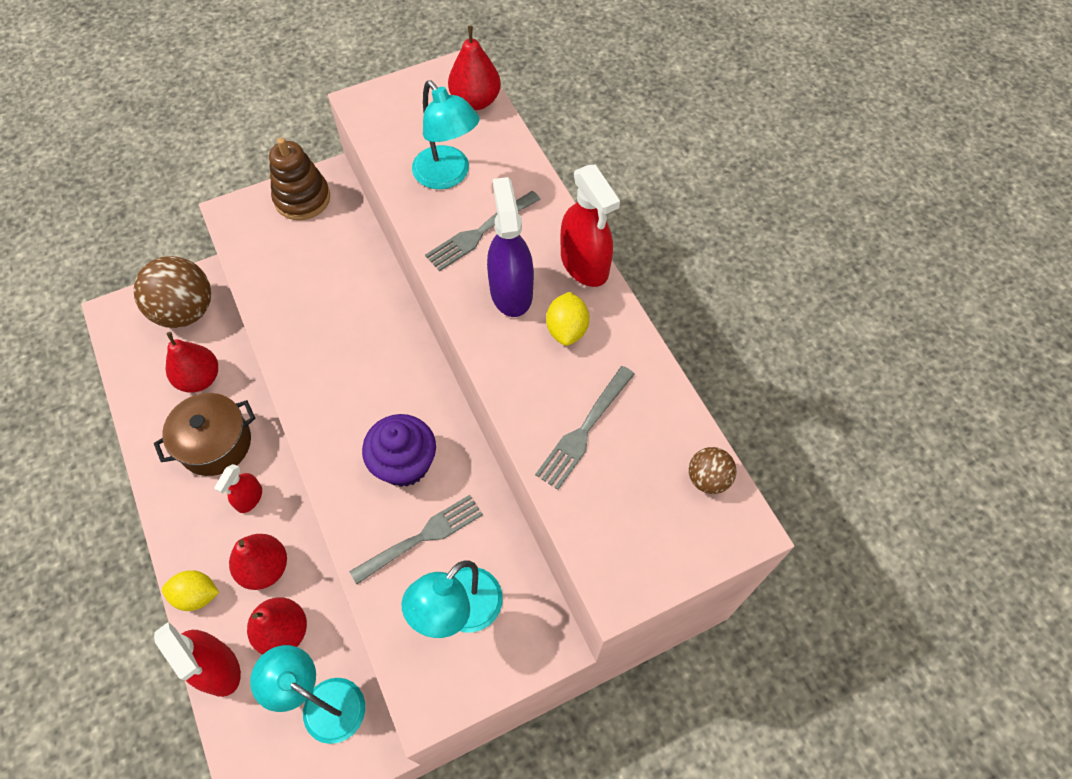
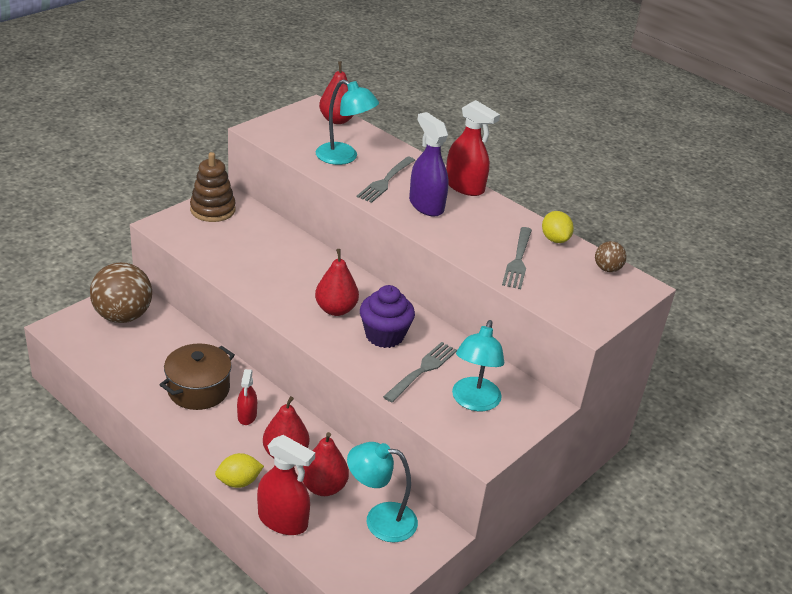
camera: 25 degrees left, 25 degrees down
red pear [166,332,218,393] -> red pear moved to [315,249,359,316]
yellow lemon [546,292,589,346] -> yellow lemon moved to [542,211,574,243]

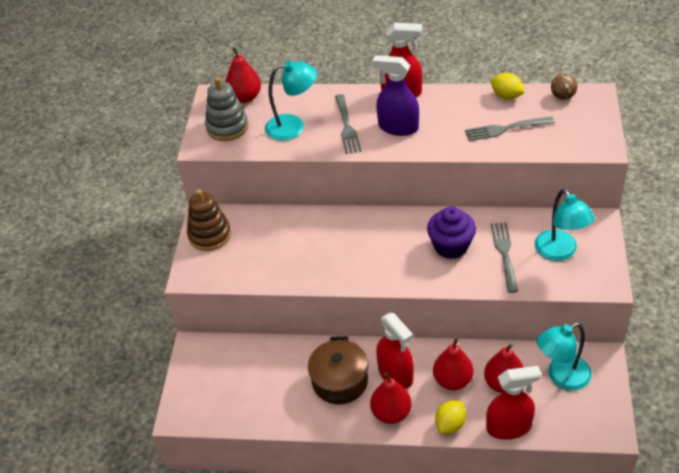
camera: 30 degrees left, 10 degrees up
brown ball [90,262,152,323] -> none
red spray bottle [237,369,257,425] -> red spray bottle [376,313,414,389], size x1.70
red pear [315,249,359,316] -> red pear moved to [370,372,412,424]
grey fork [502,227,532,289] -> grey fork turned 105 degrees clockwise [465,117,555,141]
none -> grey stacking toy [205,77,248,141]

